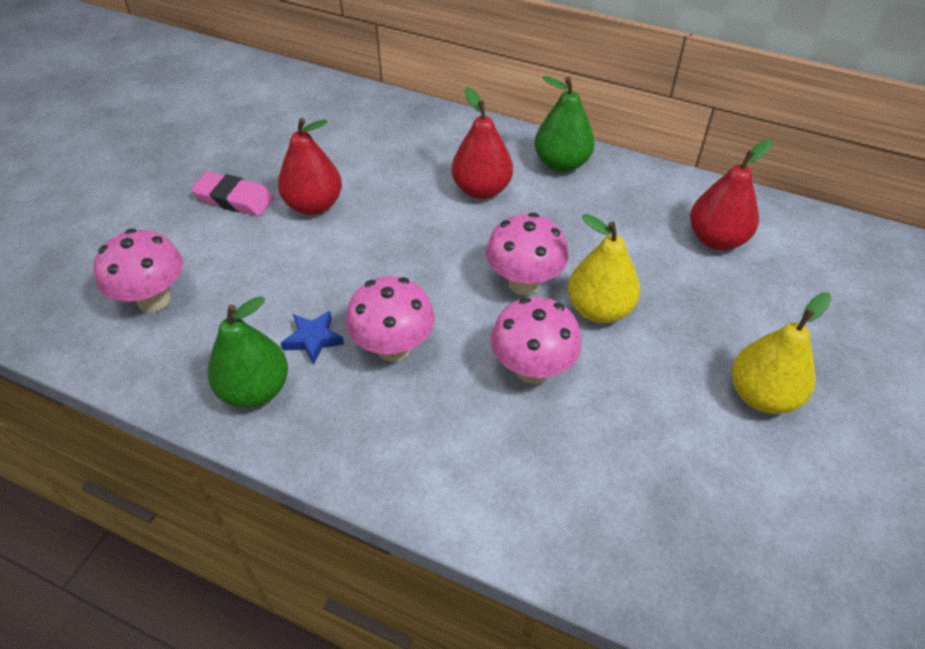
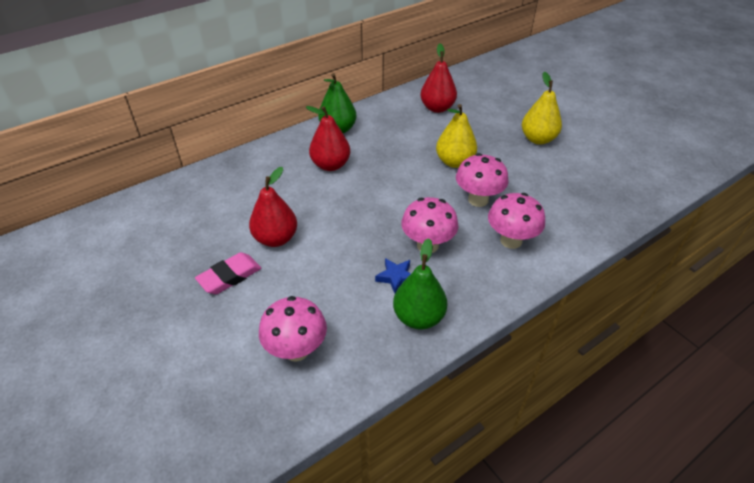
camera: 60 degrees left, 5 degrees down
pink mushroom [486,213,569,295] -> pink mushroom moved to [488,193,545,249]

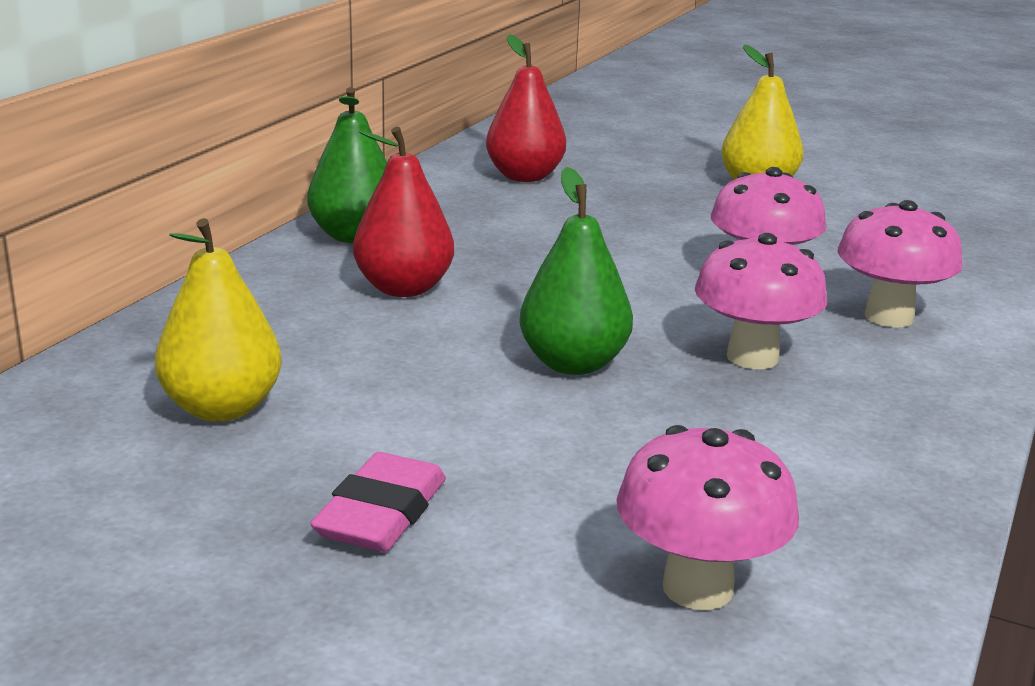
camera: 30 degrees left, 20 degrees down
red pear [249,167,297,247] -> none
blue star [375,258,411,293] -> none
green pear [393,238,447,330] -> green pear moved to [519,167,633,375]
yellow pear [436,104,477,168] -> yellow pear moved to [155,218,282,422]

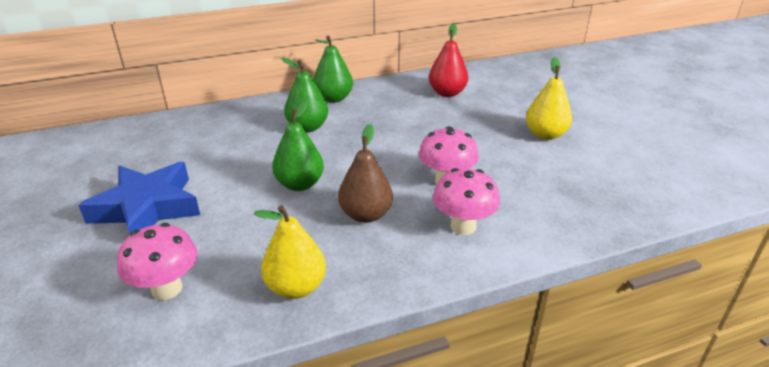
camera: 45 degrees right, 10 degrees up
yellow pear [155,218,282,422] -> yellow pear moved to [254,205,326,299]
pink eraser [310,452,446,552] -> blue star [78,162,200,233]
red pear [353,127,454,297] -> green pear [281,58,328,132]
pink mushroom [695,233,827,369] -> brown pear [338,124,393,223]

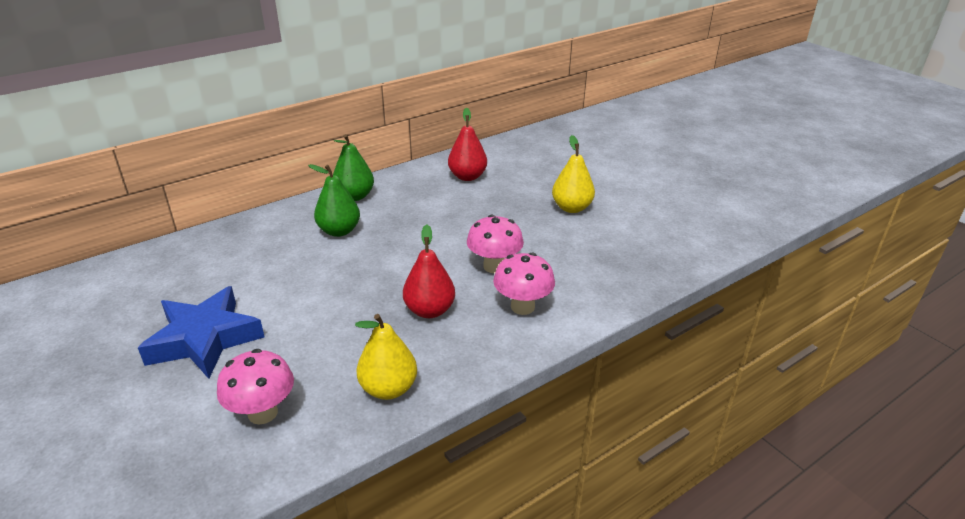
camera: 15 degrees left, 0 degrees up
green pear [272,99,324,191] -> none
brown pear [338,124,393,223] -> red pear [403,224,455,318]

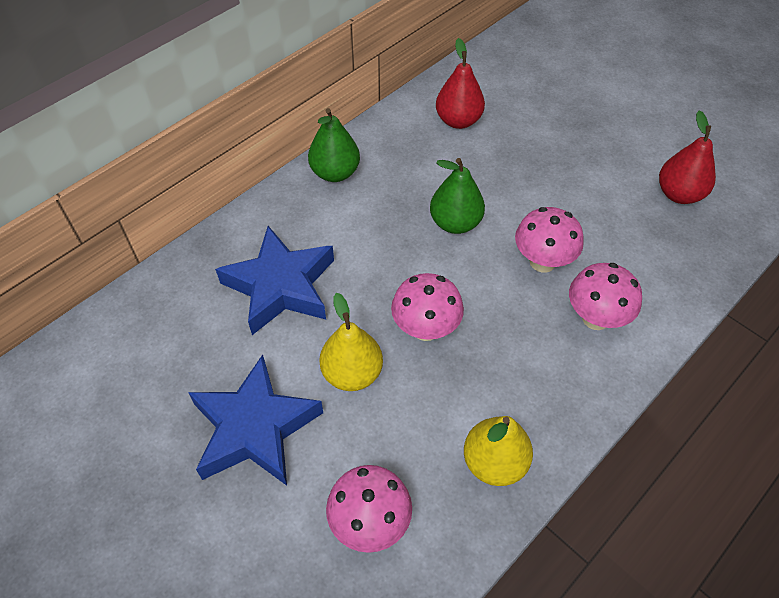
camera: 10 degrees left, 20 degrees up
green pear [308,164,360,237] -> green pear moved to [430,158,485,234]
red pear [403,224,455,318] -> red pear moved to [659,110,716,204]
yellow pear [552,135,595,213] -> yellow pear moved to [319,293,383,391]
none -> blue star [215,226,334,335]
none -> pink mushroom [391,273,464,341]

